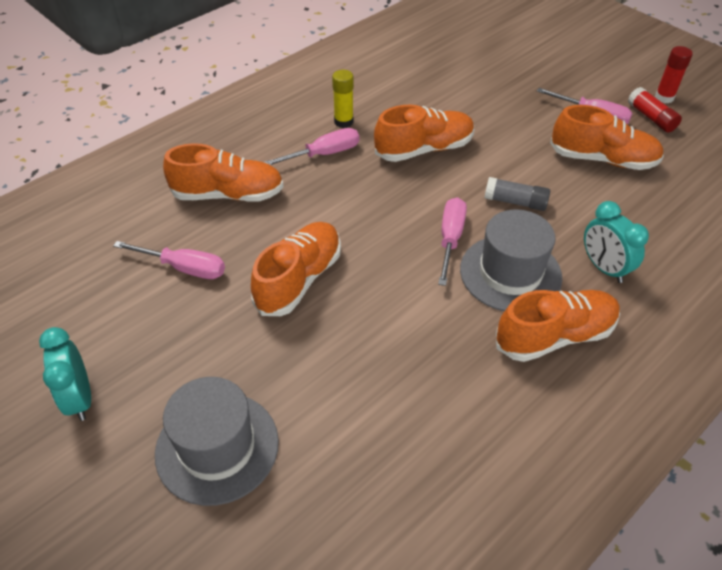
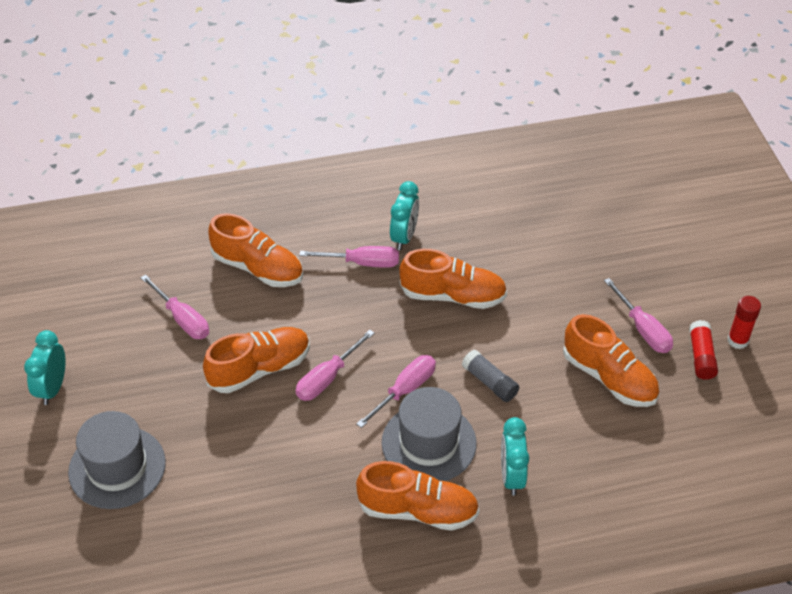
camera: 30 degrees right, 0 degrees up
yellow glue stick [332,70,354,128] -> turquoise clock [390,181,419,250]
none -> pink screwdriver [296,330,375,401]

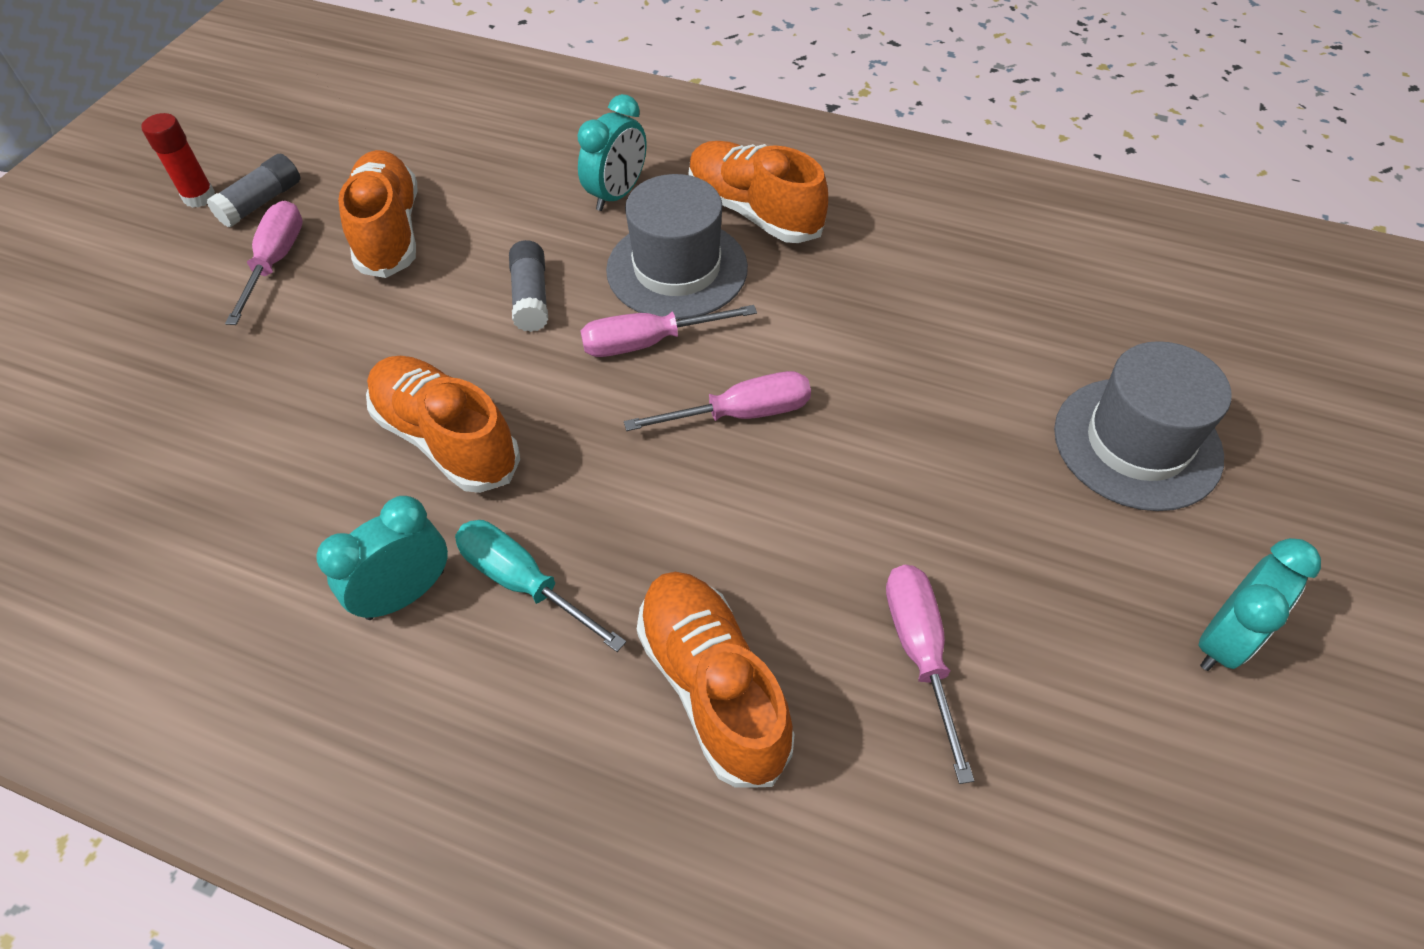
camera: 145 degrees left, 5 degrees up
orange shoe [203,327,310,393] -> none
pink screwdriver [299,246,399,268] -> turquoise screwdriver [455,520,626,652]
red glue stick [689,320,718,380] -> grey glue stick [207,154,300,227]

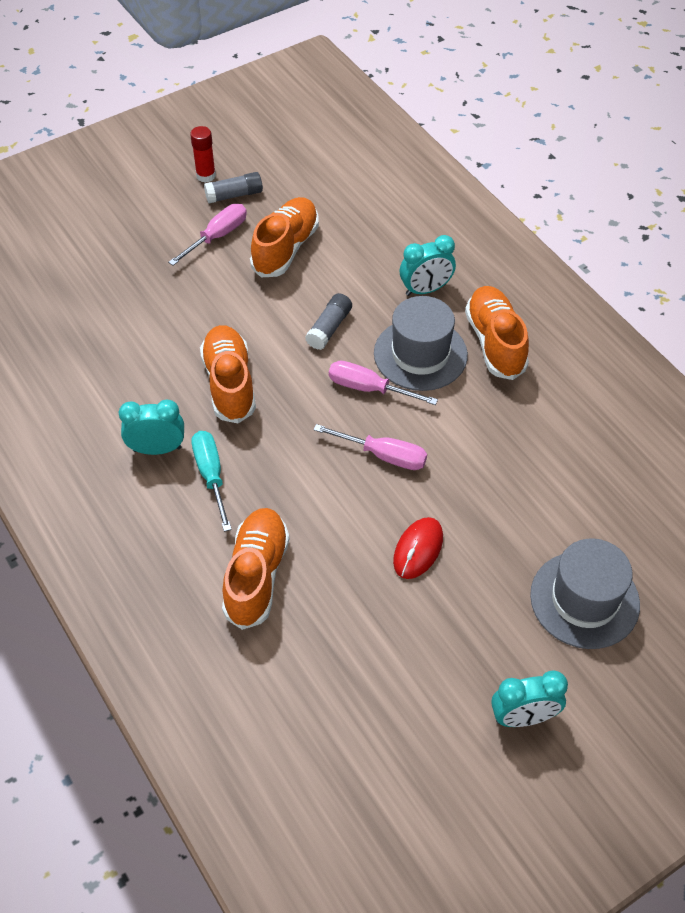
camera: 35 degrees right, 0 degrees up
pink screwdriver [886,565,974,784] -> none
none -> red mouse [393,517,443,579]

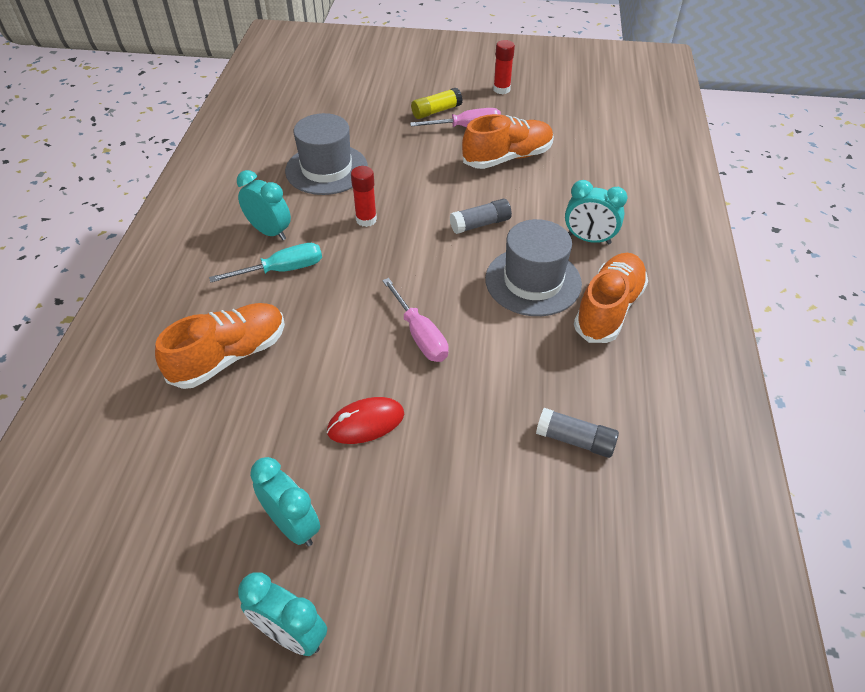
camera: 40 degrees right, 5 degrees down
turquoise screwdriver [191,431,232,532] -> turquoise screwdriver turned 45 degrees clockwise [209,243,322,283]
orange shoe [200,325,256,423] -> red glue stick [351,166,377,227]
grey glue stick [204,172,263,204] -> grey glue stick moved to [536,408,619,458]
pink screwdriver [329,361,438,405] -> none
grey hat [530,538,640,649] -> grey hat moved to [285,113,368,195]
none -> turquoise clock [250,457,320,547]
none -> yellow glue stick [411,88,463,119]

